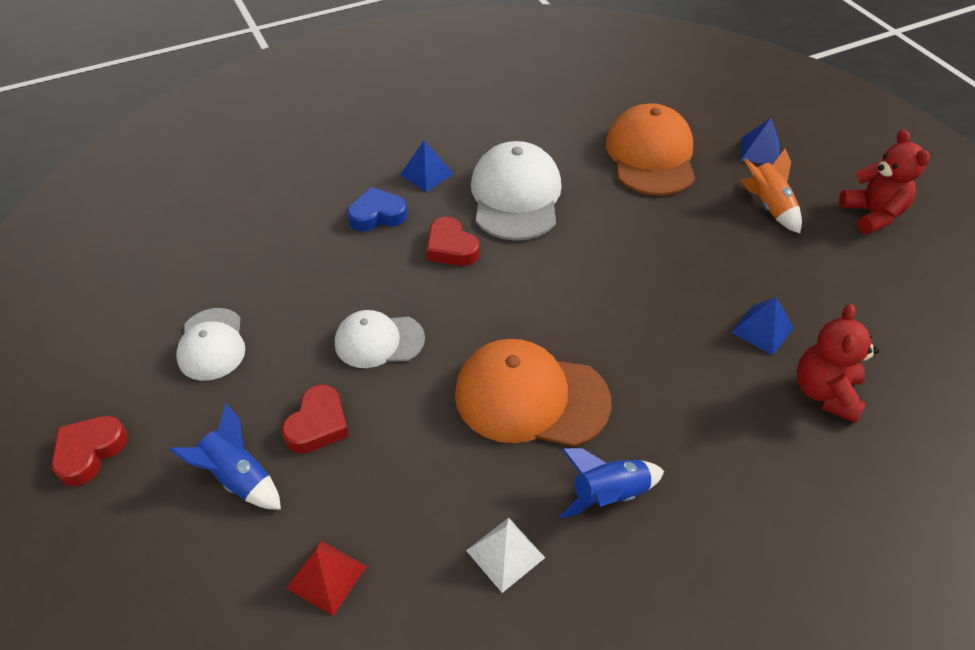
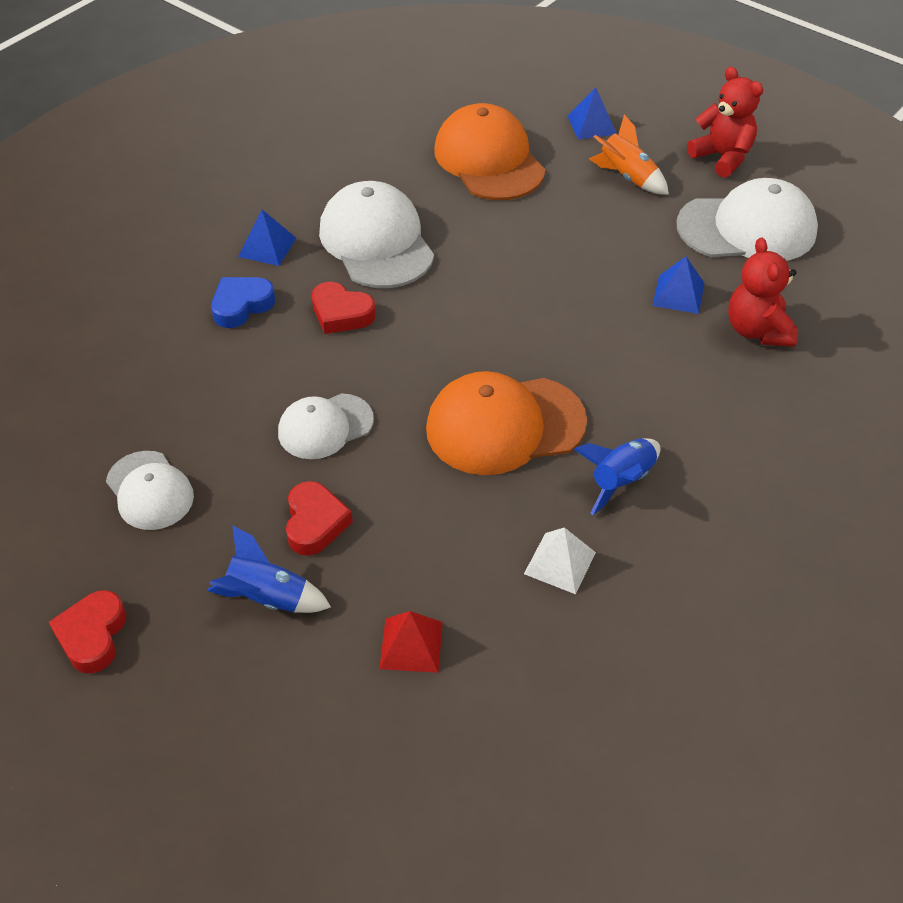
camera: 25 degrees left, 0 degrees up
none -> white cap [677,178,818,261]

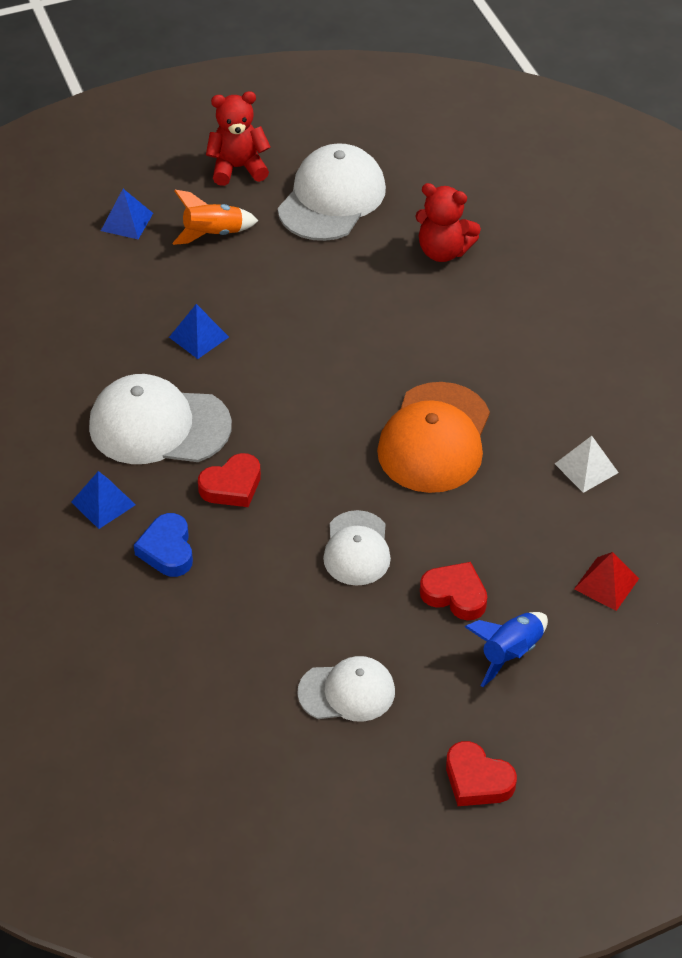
camera: 60 degrees left, 0 degrees up
orange cap [434,103,545,200] -> none
blue rocket [574,438,660,515] -> none
blue pyramid [652,256,704,314] -> blue pyramid moved to [169,304,229,359]

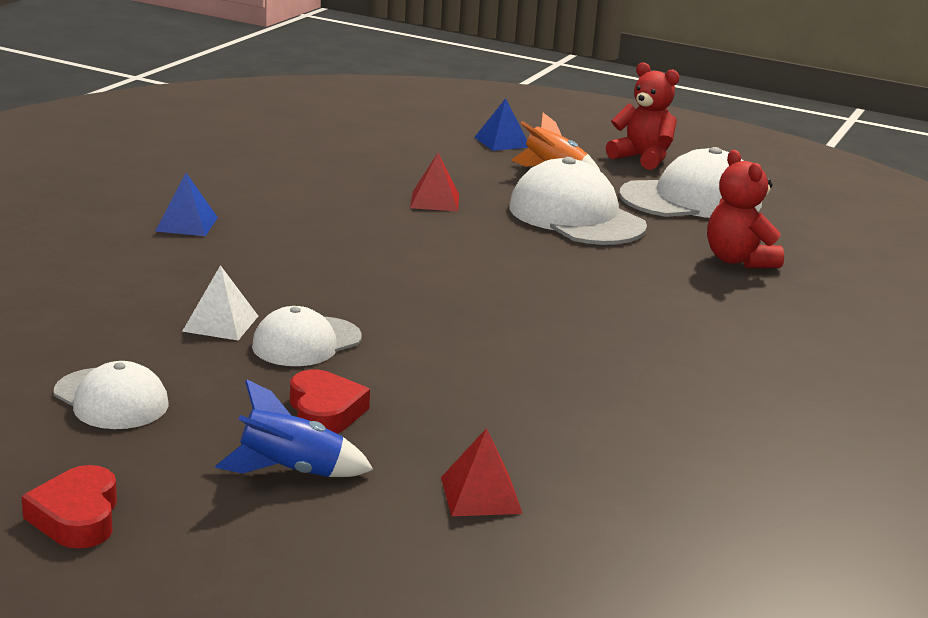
camera: 45 degrees right, 25 degrees down
white cap [89,374,232,464] -> white cap moved to [509,157,647,245]
blue heart [134,513,193,577] -> none
blue pyramid [169,304,229,359] -> red pyramid [410,153,459,211]
red heart [198,453,261,507] -> none
orange cap [377,382,490,493] -> none
white pyramid [555,436,619,493] -> white pyramid moved to [182,265,258,340]

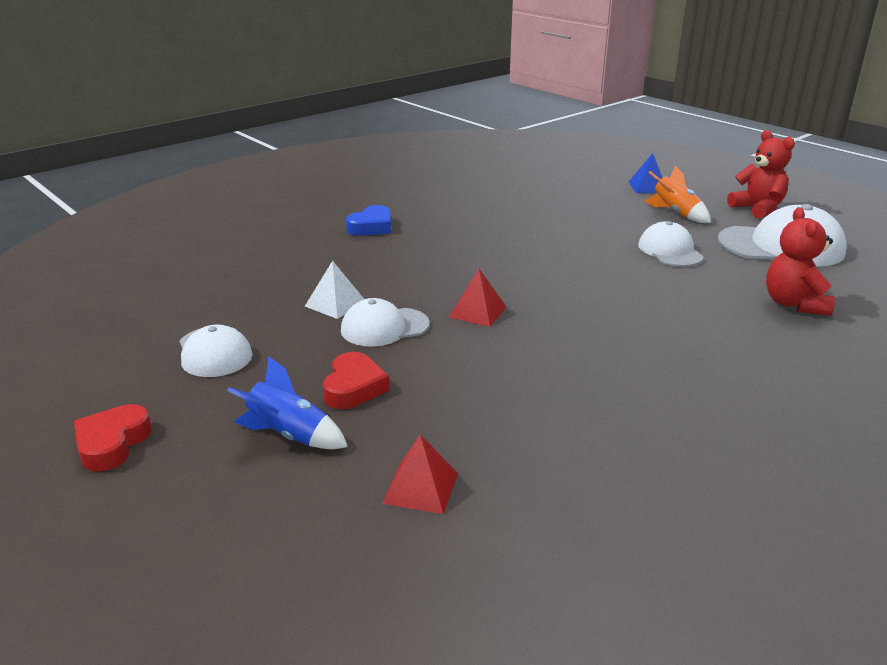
camera: 25 degrees right, 5 degrees up
blue pyramid [155,173,218,236] -> blue heart [346,205,391,236]
red pyramid [410,153,459,211] -> red pyramid moved to [448,269,506,327]
white cap [509,157,647,245] -> white cap [638,221,704,267], size x0.61

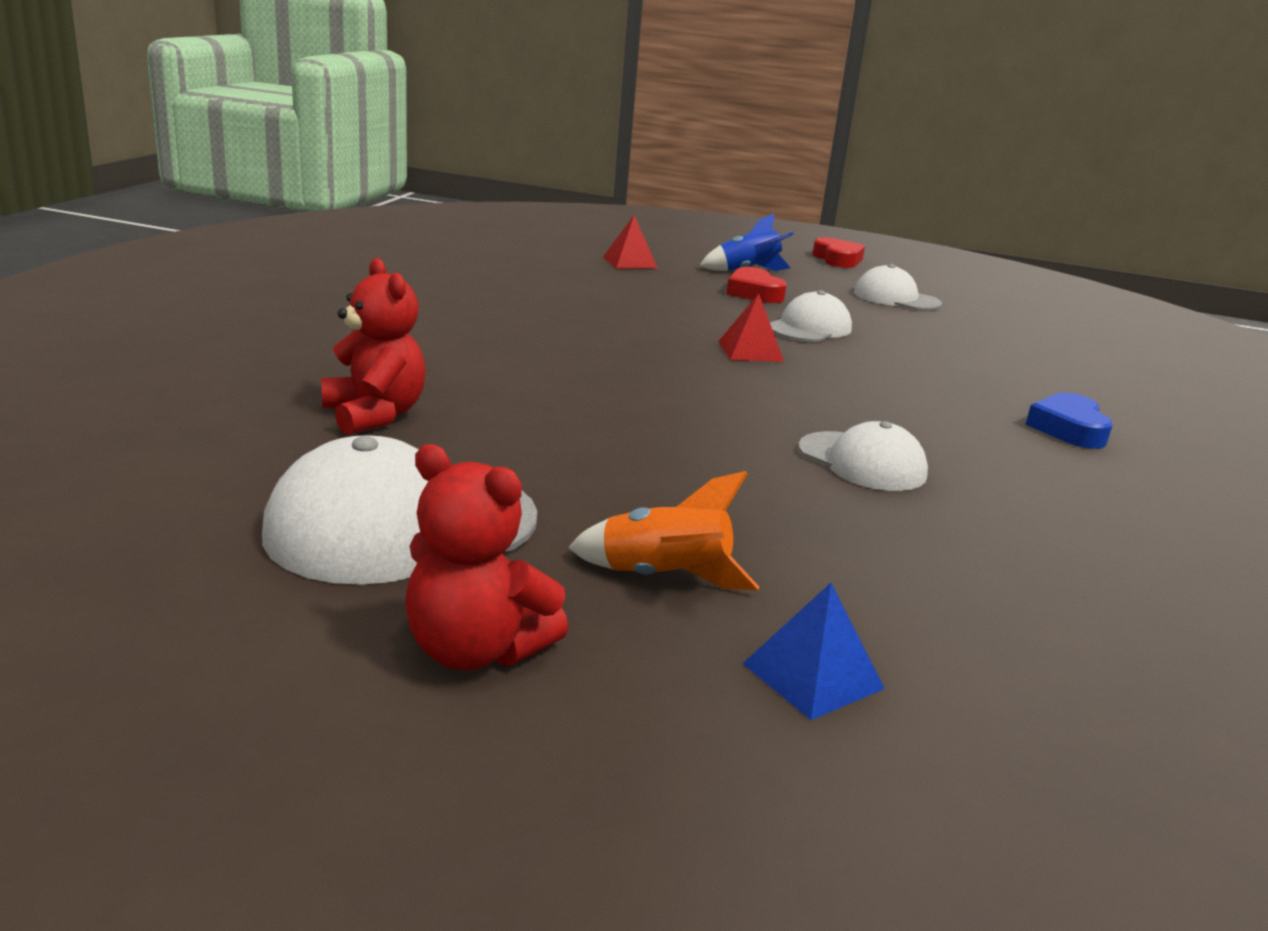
camera: 145 degrees right, 5 degrees down
white pyramid [305,261,364,319] -> none
white cap [638,221,704,267] -> white cap moved to [798,421,928,491]

